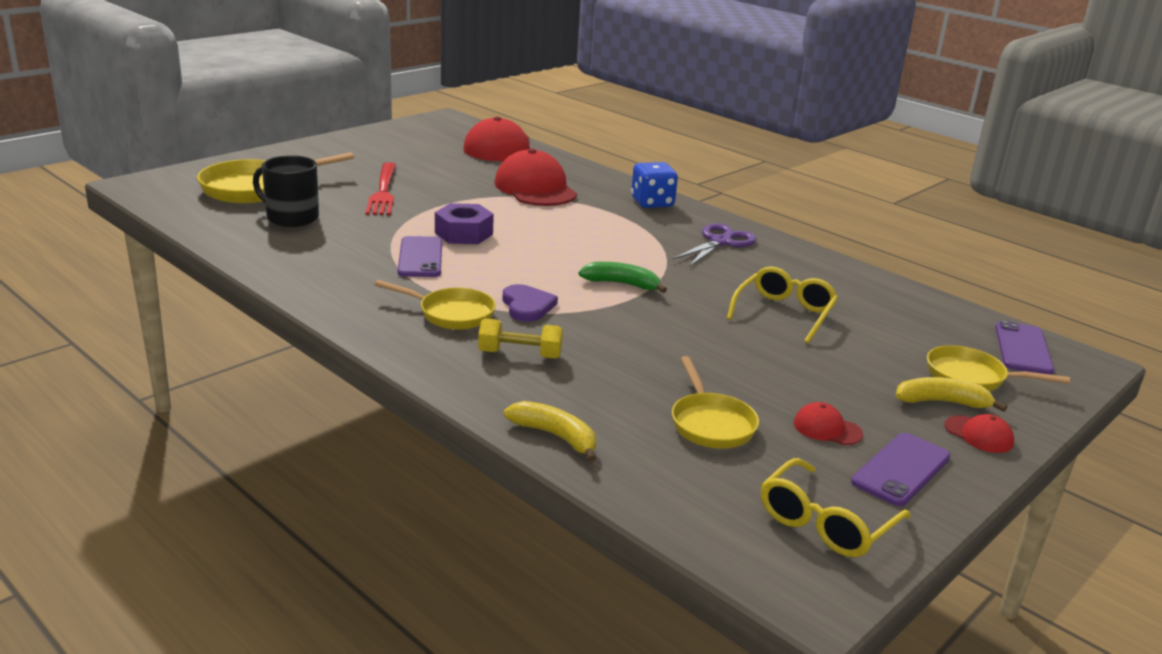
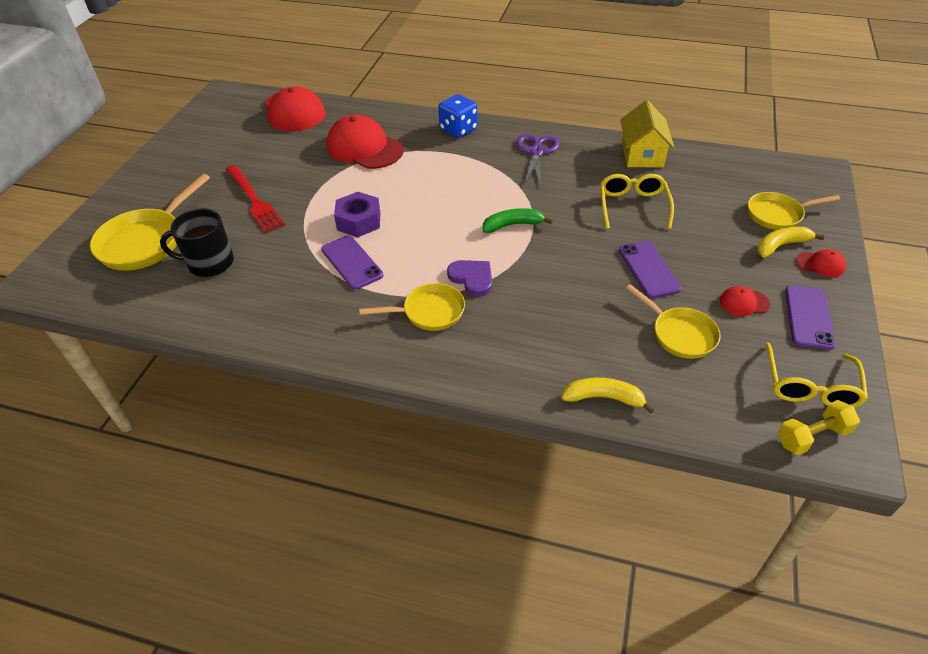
camera: 25 degrees left, 20 degrees up
yellow dumbbell [478,318,563,359] -> yellow dumbbell moved to [778,400,860,455]
purple phone [995,321,1054,375] -> purple phone moved to [619,241,681,298]
none -> yellow house [620,100,674,167]

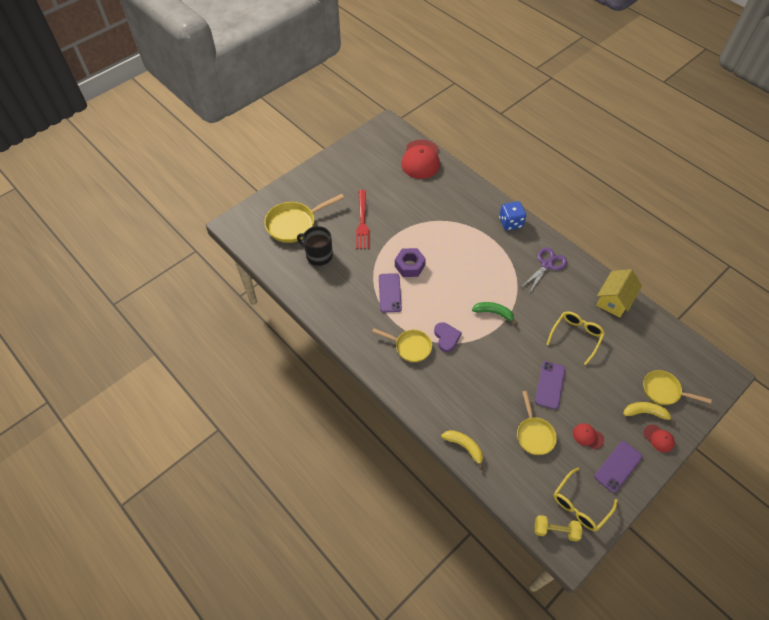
camera: 30 degrees right, 10 degrees up
red cap [326,114,404,169] -> none

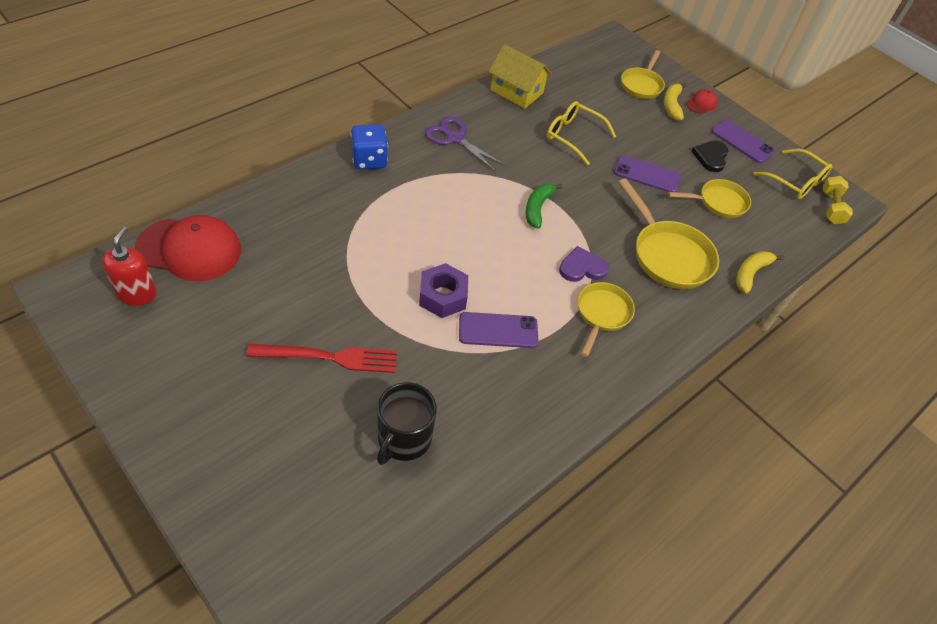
camera: 95 degrees left, 5 degrees down
yellow pan [264,194,344,243] -> yellow pan moved to [618,178,719,289]
red cap [573,423,604,449] -> black heart [691,140,728,172]
none -> red soap dispenser [102,227,157,306]

